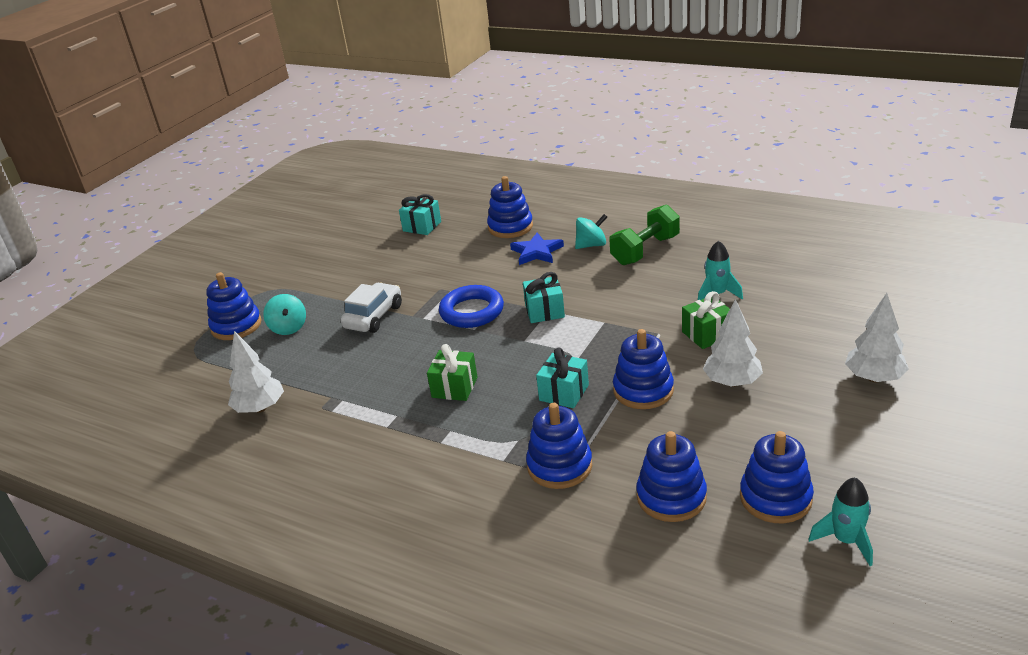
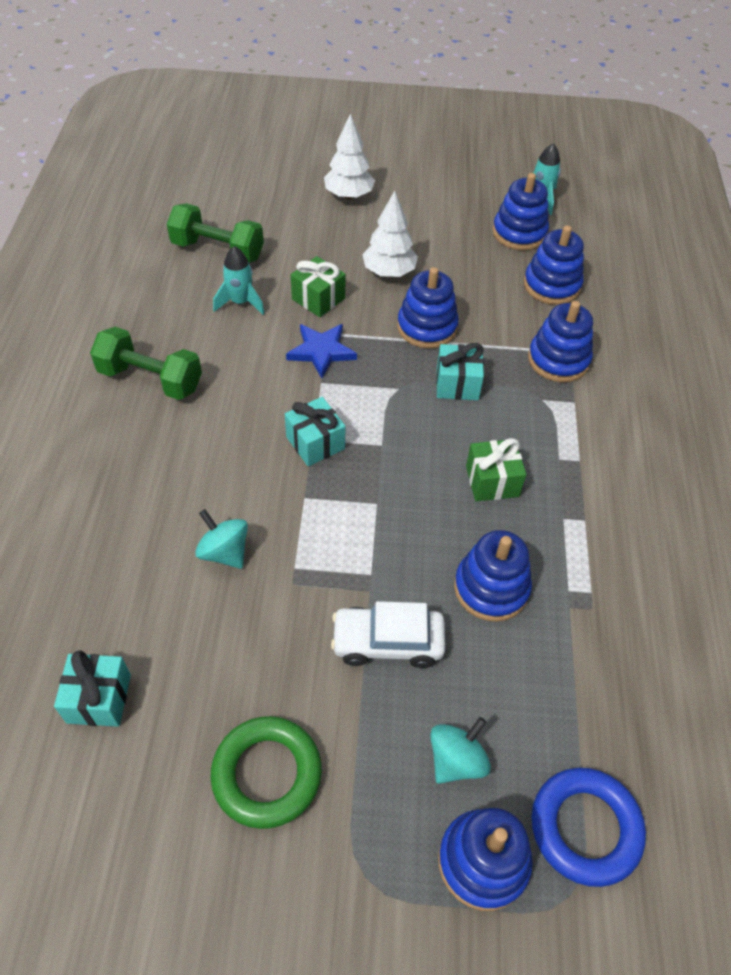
camera: 120 degrees left, 20 degrees up
white tree [228,331,284,413] -> none
blue ring [439,285,504,328] -> blue ring moved to [532,768,646,887]
blue stacking toy [487,176,533,238] -> blue stacking toy moved to [454,530,532,622]
blue star [510,233,564,265] -> blue star moved to [286,324,357,378]
turquoise spinning top [575,214,607,249] -> turquoise spinning top moved to [195,509,248,569]
none -> green dumbbell [167,203,264,263]
none -> green ring [210,716,322,829]

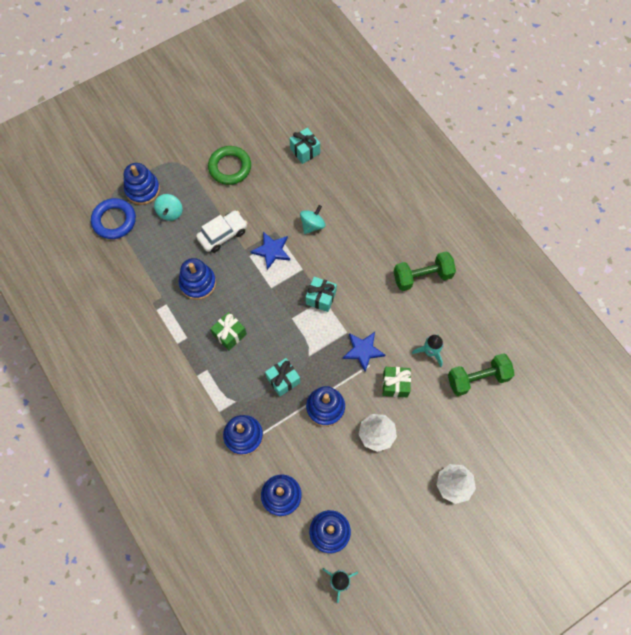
camera: 145 degrees right, 15 degrees up
turquoise spinning top [195,509,248,569] -> turquoise spinning top turned 60 degrees counterclockwise [300,205,326,234]
none -> blue star [251,232,290,270]

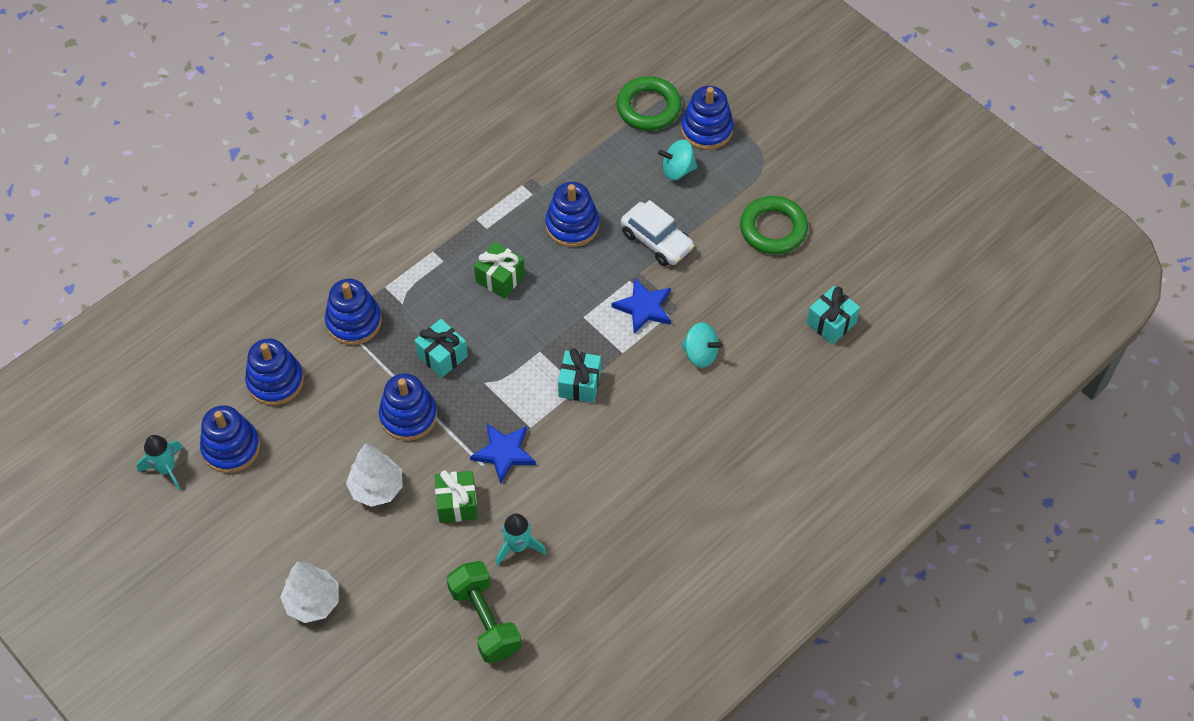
camera: 80 degrees right, 10 degrees down
blue ring [91,198,136,239] -> green ring [616,76,682,131]
green dumbbell [393,251,456,291] -> none

